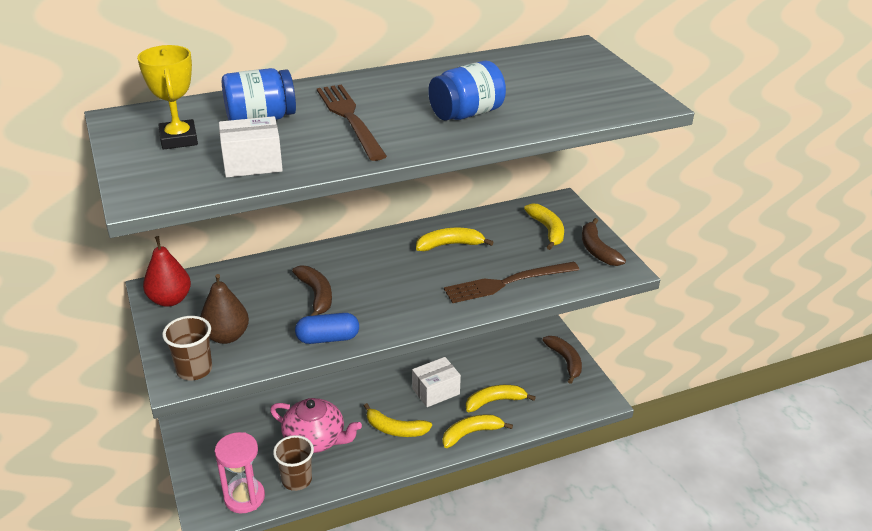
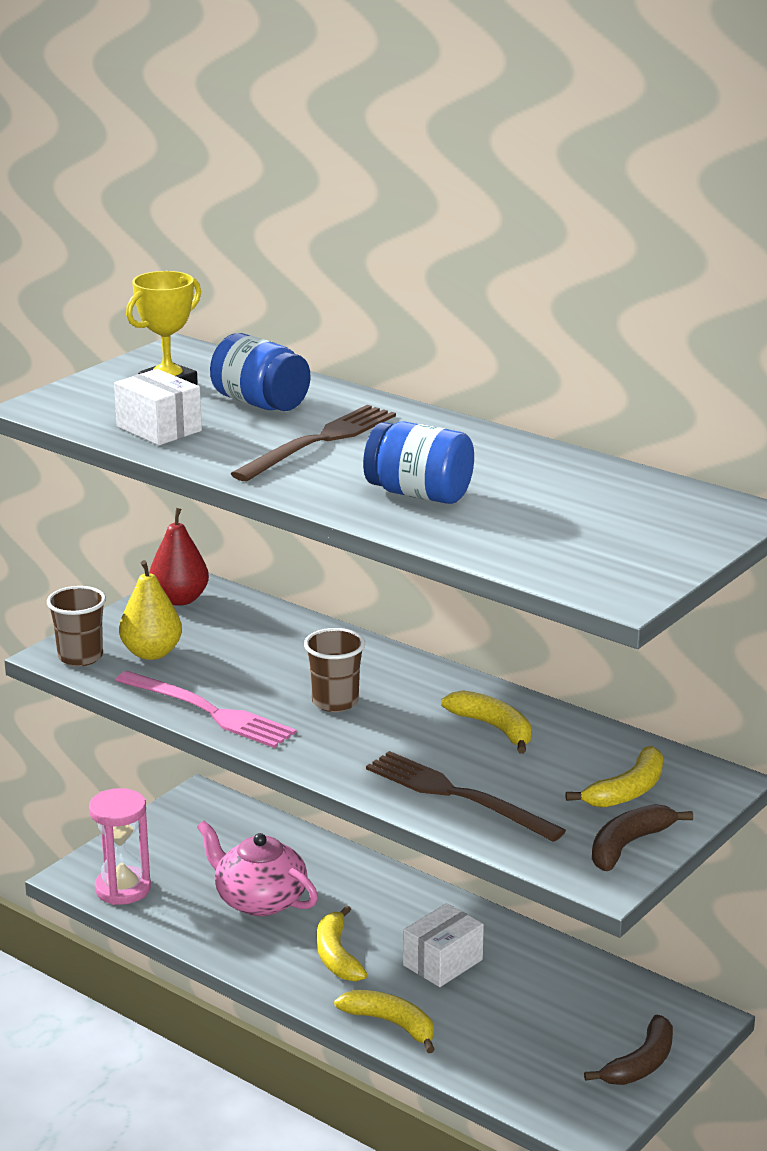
camera: 60 degrees right, 10 degrees down
brown pear [200,274,249,344] -> yellow pear [119,560,182,660]
pink teapot [270,398,362,453] -> pink teapot turned 135 degrees clockwise [197,821,318,916]
brown cup [273,435,314,491] -> brown cup moved to [304,628,365,712]
brown banana [292,266,332,316] -> none
blue capsule [295,313,359,344] -> pink fork [115,671,297,748]
white box [412,357,461,407] -> white box turned 75 degrees counterclockwise [403,903,484,987]
yellow banana [466,385,536,412] -> none

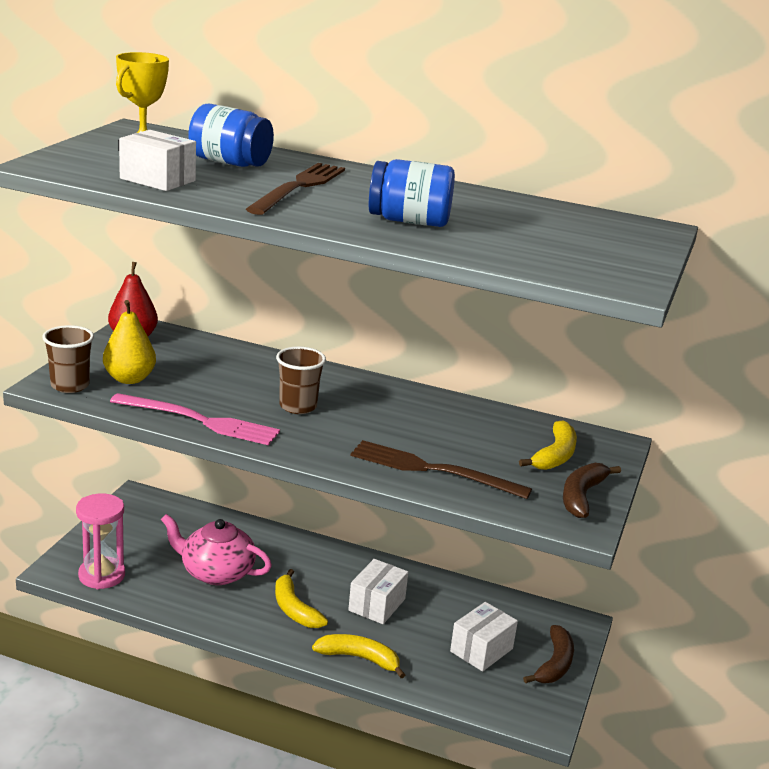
camera: 20 degrees left, 0 degrees up
yellow banana [441,690,532,754] -> none
none -> white box [450,602,518,672]

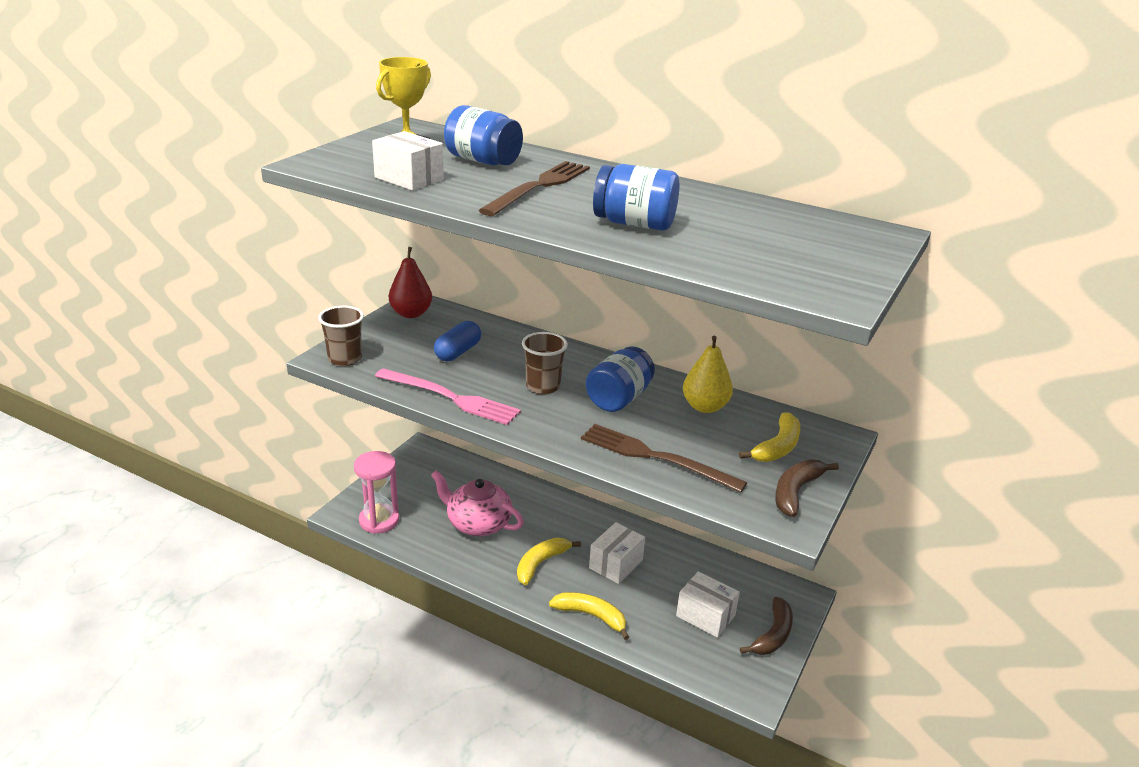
camera: 10 degrees right, 5 degrees up
yellow pear [103,300,156,384] -> yellow pear moved to [683,336,733,413]
yellow banana [275,569,328,628] -> yellow banana turned 60 degrees clockwise [517,538,581,585]
white box [450,602,518,672] -> white box turned 75 degrees clockwise [676,571,740,638]
none -> blue capsule [434,321,481,361]
none -> blue jar [586,346,655,412]

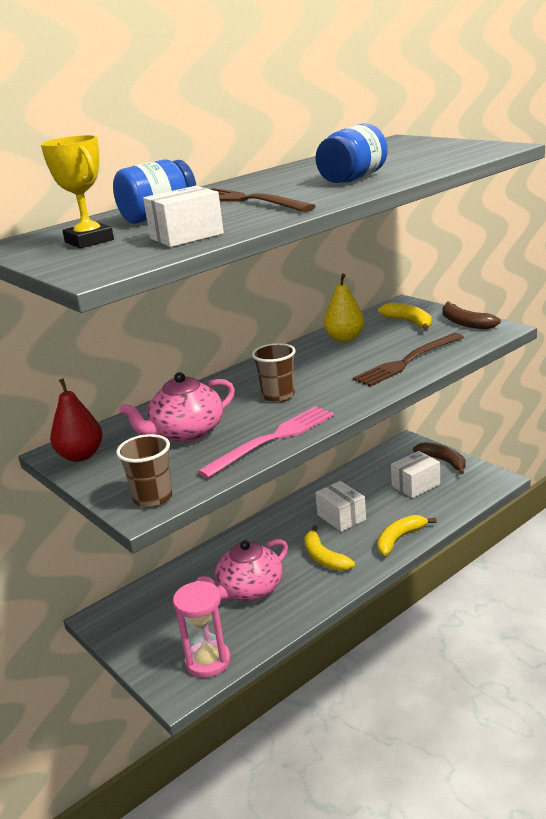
camera: 65 degrees left, 5 degrees down
blue capsule [434,321,481,361] -> pink teapot [120,372,235,442]
blue jar [586,346,655,412] -> none

